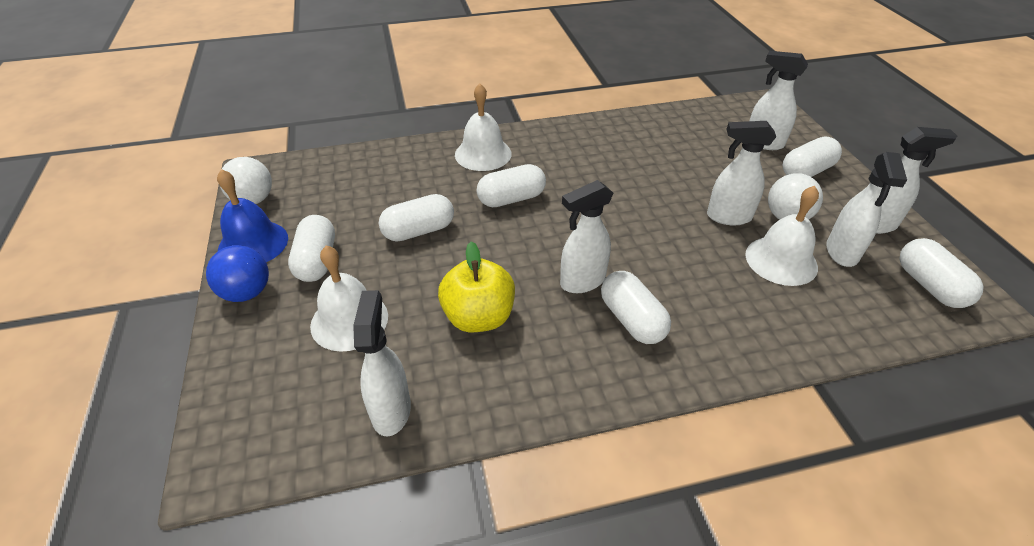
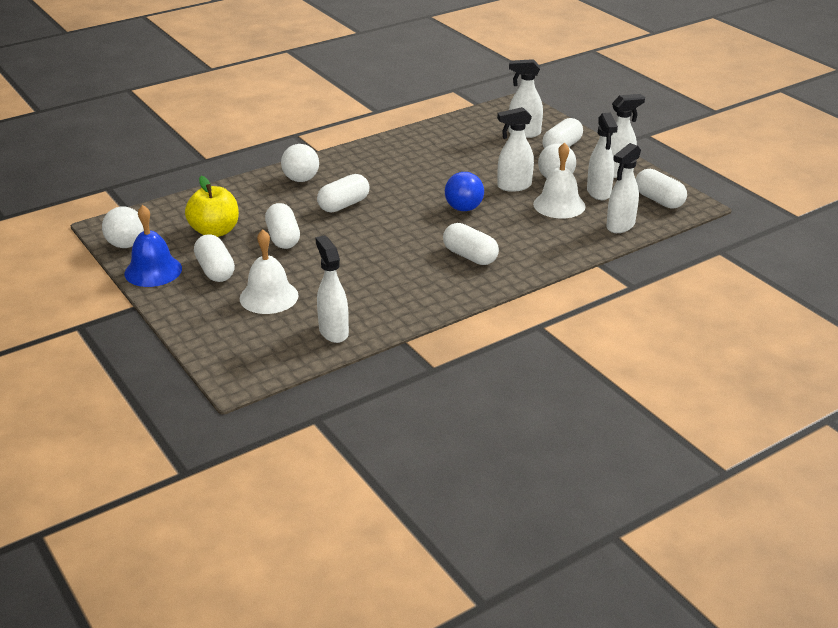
camera: 20 degrees left, 10 degrees down
blue ball [206,245,269,302] -> blue ball moved to [445,172,484,211]
white capsule [379,194,454,242] -> white capsule turned 60 degrees counterclockwise [265,203,300,249]
yellow apple [438,242,515,332] -> yellow apple moved to [185,176,239,237]
white bell [455,84,512,171] -> white ball [281,144,319,182]
white spray bottle [560,180,614,293] -> white spray bottle moved to [606,143,641,233]

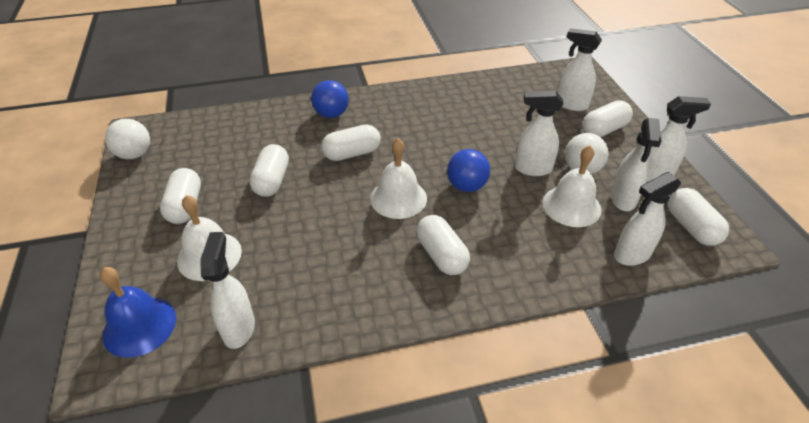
camera: 20 degrees right, 10 degrees up
blue bell [124,205,182,287] -> blue bell moved to [100,267,176,358]
yellow apple [185,176,239,237] -> none
white ball [281,144,319,182] -> blue ball [311,80,349,118]
none -> white bell [370,138,427,219]

